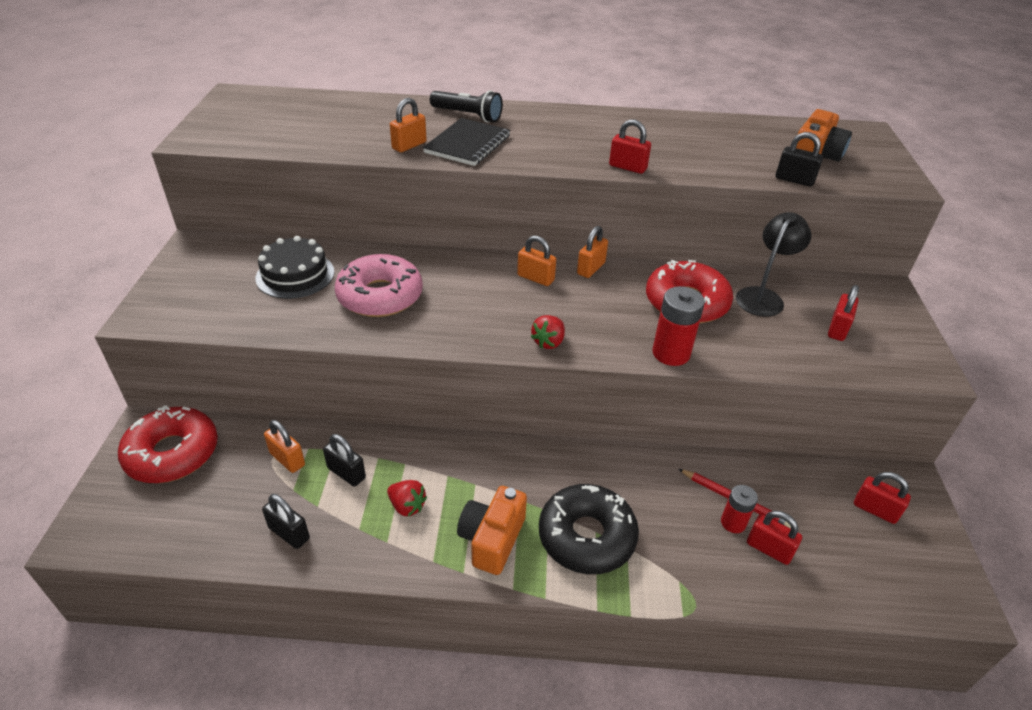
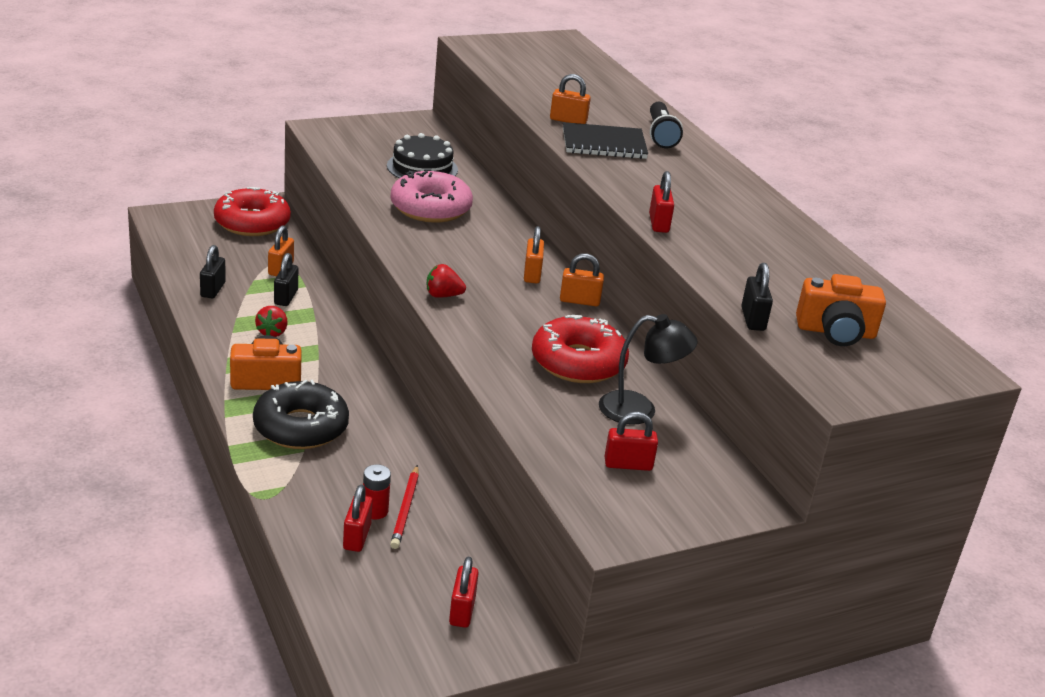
camera: 60 degrees right, 10 degrees down
red battery [652,286,705,366] -> none

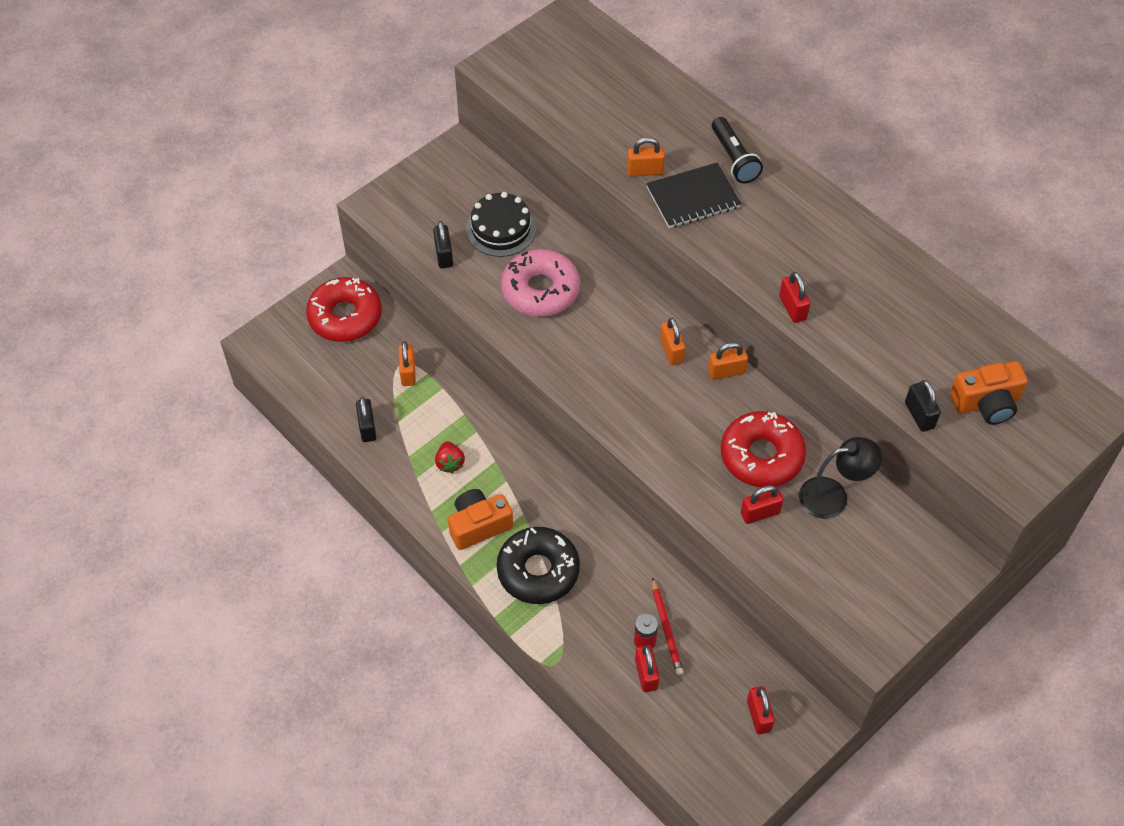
camera: 15 degrees left, 25 degrees up
black padlock [274,253,298,306] -> black padlock moved to [433,221,453,268]
red strawberry [427,264,466,298] -> none
red padlock [605,412,658,471] -> red padlock moved to [741,485,783,524]

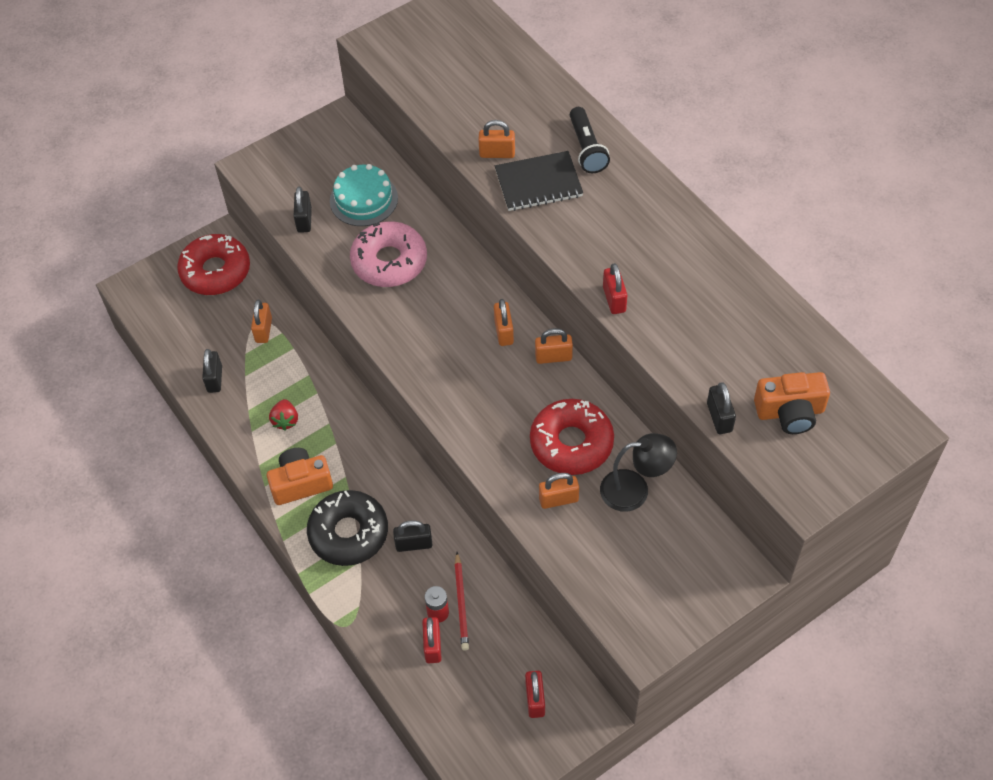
camera: 10 degrees right, 0 degrees up
black cake [466,192,536,257] -> turquoise cake [330,164,398,226]
red padlock [741,485,783,524] -> orange padlock [539,473,579,509]
none -> black padlock [393,520,432,552]

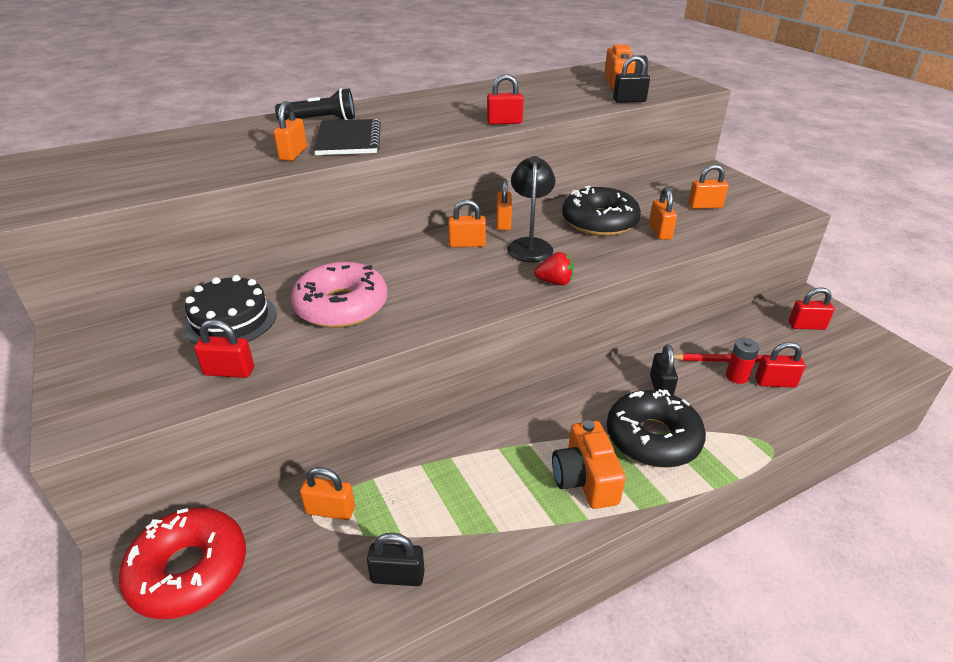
camera: 85 degrees left, 20 degrees down
red strawberry [269,399,298,431] -> red strawberry moved to [534,252,574,285]
black padlock [294,187,312,233] -> red padlock [194,319,254,378]
turquoise cake [330,164,398,226] -> black cake [184,275,277,344]
red donut [530,399,614,475] -> black donut [562,186,641,236]
black lamp [600,433,677,512] -> black lamp moved to [507,156,556,262]
none -> orange padlock [688,164,728,209]

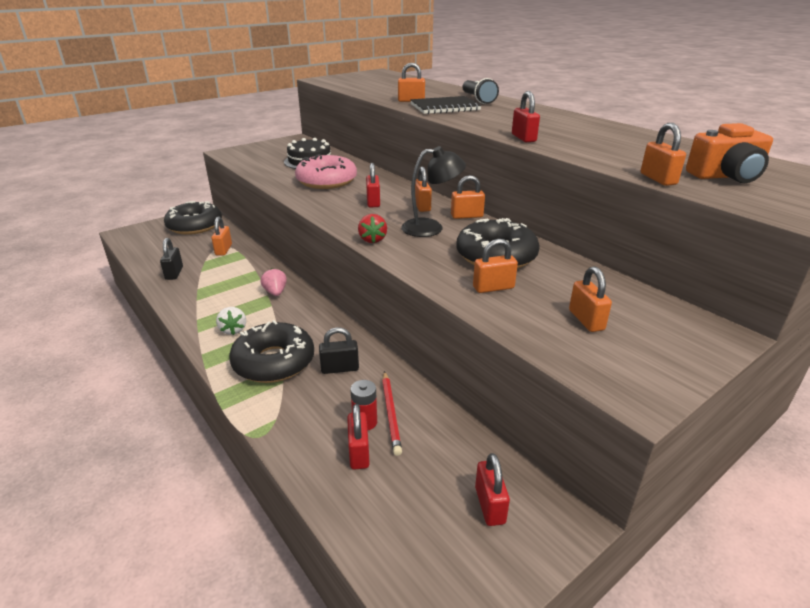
camera: 80 degrees right, 5 degrees down
red donut [119,507,246,619] -> black donut [164,201,222,235]
red padlock [194,319,254,378] -> red padlock moved to [366,163,380,207]
orange camera [552,420,626,509] -> white strawberry [216,307,246,335]
black padlock [613,56,650,103] -> orange padlock [641,123,686,186]
none -> pink strawberry [261,268,287,296]

